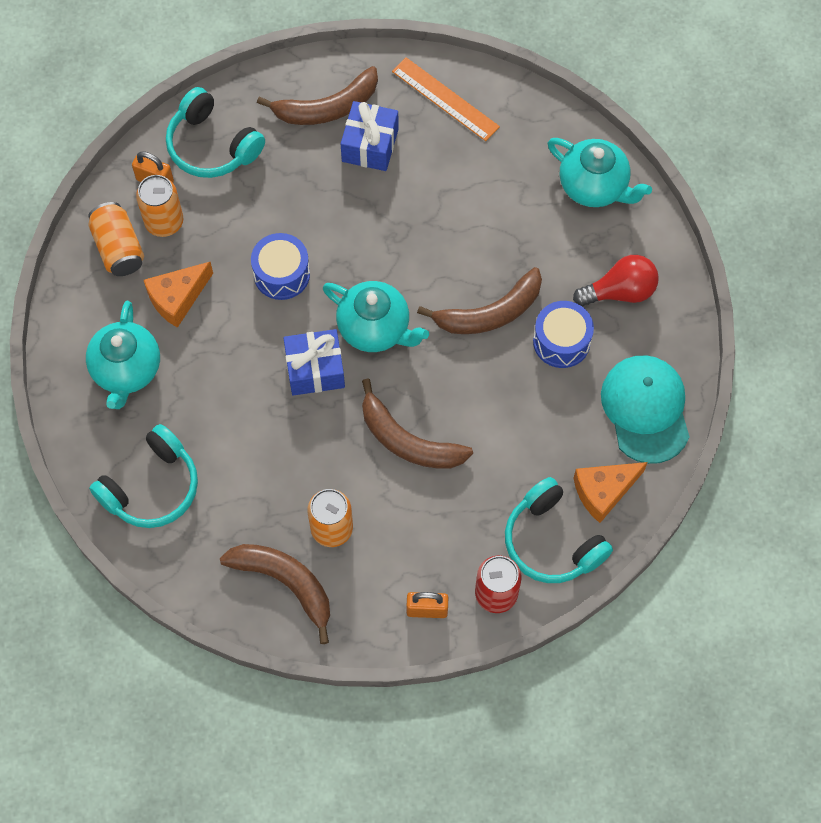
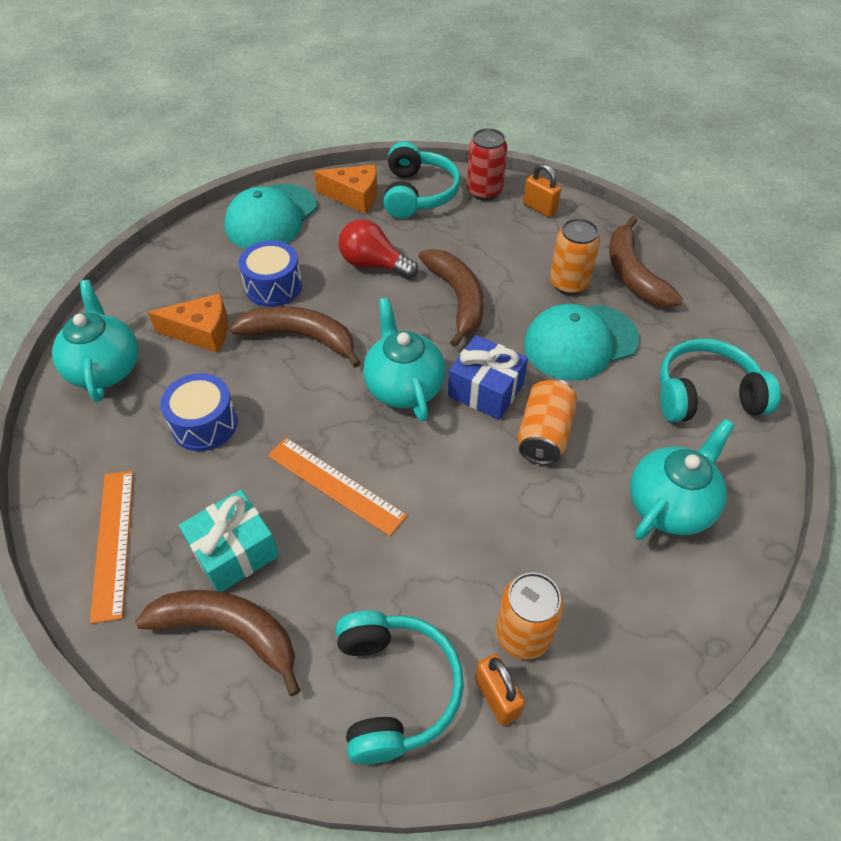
camera: 140 degrees left, 15 degrees down
orange can [88,202,144,276] -> orange can moved to [517,378,577,465]
orange cheese [144,262,213,328] -> orange cheese moved to [148,293,228,353]
blue drum [251,233,310,300] -> blue drum moved to [160,373,238,451]
blue gift [341,101,399,171] -> turquoise gift [179,489,279,592]
red light bulb [573,255,659,306] -> red light bulb moved to [339,219,418,279]
none -> orange ruler [268,438,407,536]
none -> turquoise cap [524,304,639,381]

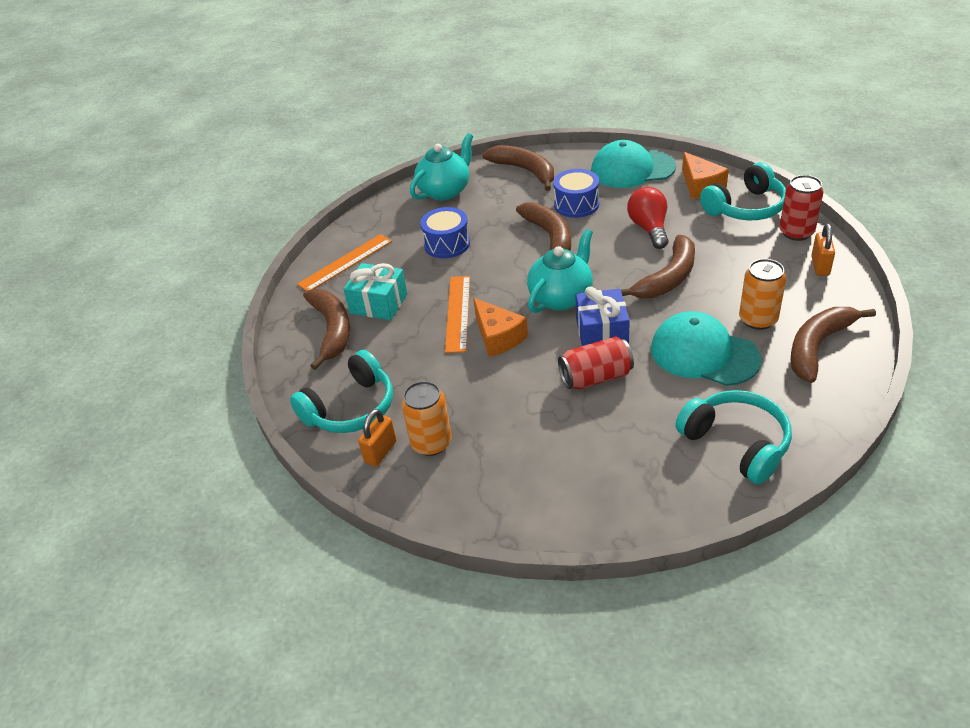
camera: 60 degrees right, 10 degrees down
orange cheese [148,293,228,353] -> orange cheese moved to [473,298,528,357]
orange can [517,378,577,465] -> red can [558,337,634,390]
turquoise teapot [630,419,735,540] -> none
none -> brown banana [482,145,554,191]

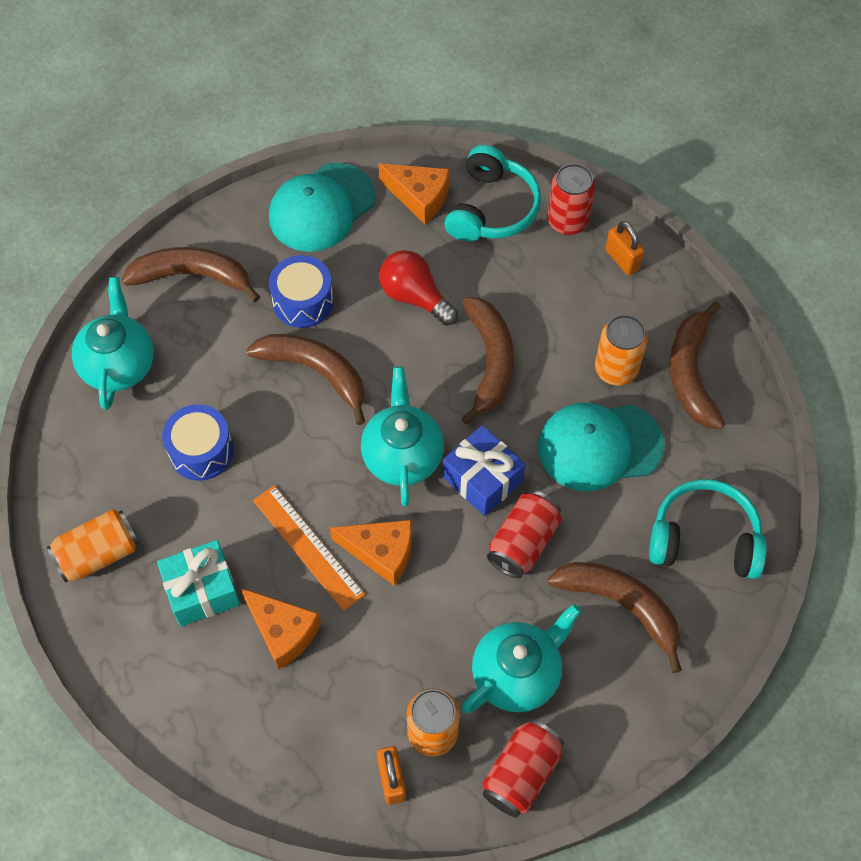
camera: 45 degrees left, 20 degrees up
turquoise headphones [290,350,393,433] -> none
orange ruler [297,234,392,291] -> orange can [47,509,139,583]
brown banana [303,289,350,370] -> brown banana moved to [548,562,682,673]
none -> orange cheese [241,588,321,669]
none -> turquoise teapot [461,604,581,714]
none -> red can [482,719,564,818]

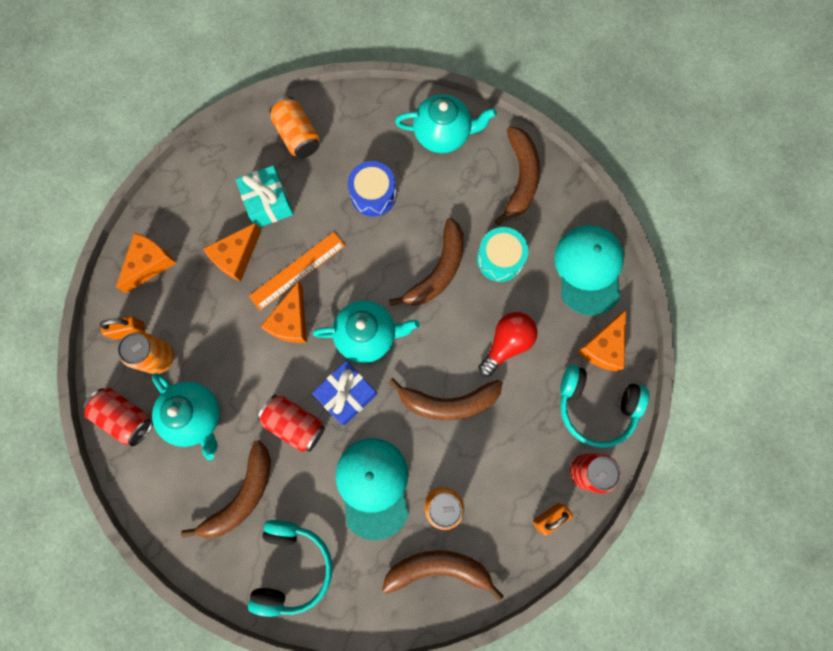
camera: 90 degrees right, 15 degrees up
turquoise cap [269,162,375,252] -> turquoise cap turned 45 degrees clockwise [554,225,624,316]
blue drum [269,255,334,328] -> turquoise drum [477,227,529,282]
none -> orange cheese [116,233,176,293]

